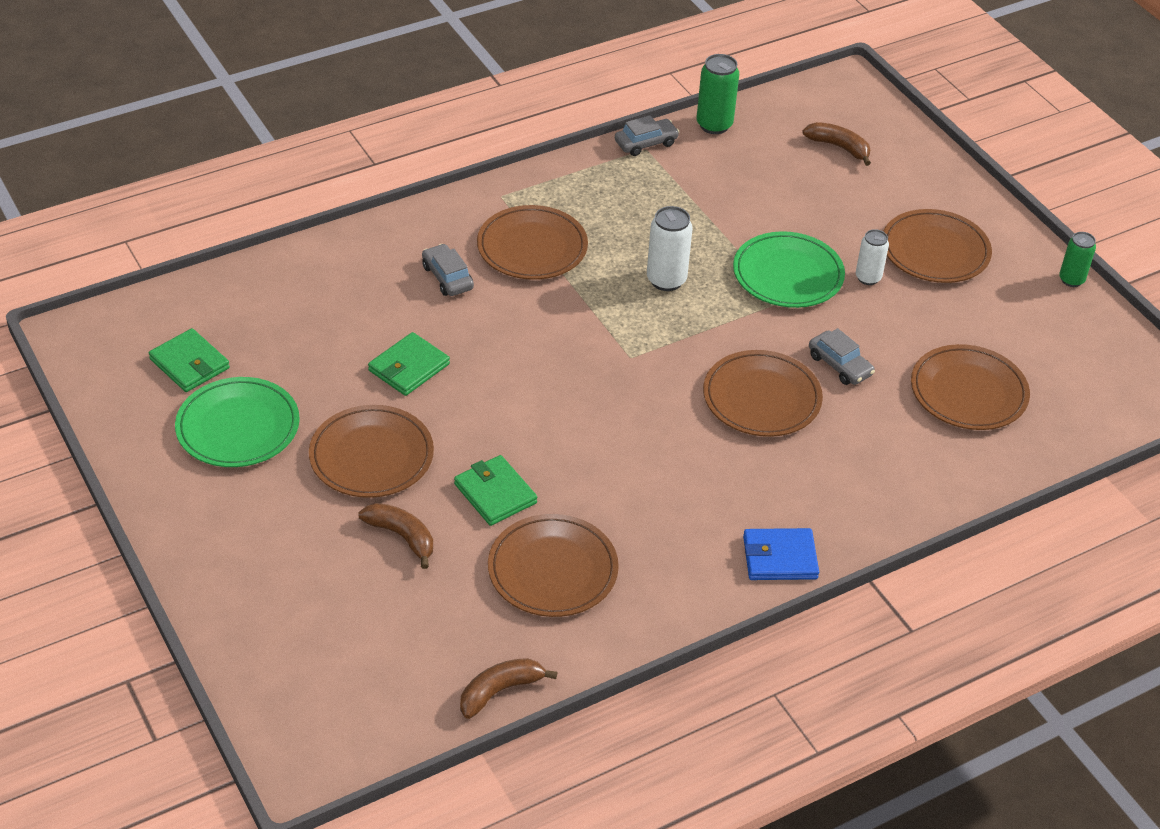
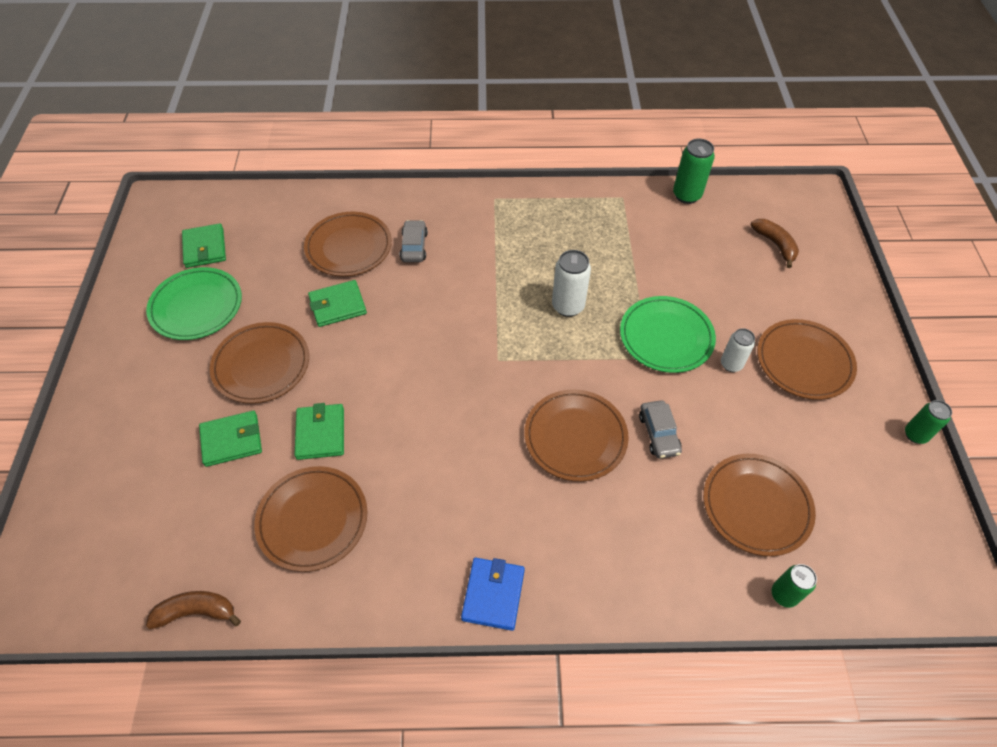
camera: 30 degrees right, 10 degrees up
brown banana [358,503,433,569] -> green wallet [199,411,262,467]
brown plate [477,205,588,280] -> brown plate moved to [304,212,392,276]
grey car [615,116,679,156] -> none
blue wallet [743,528,819,580] -> blue wallet turned 75 degrees clockwise [461,558,525,631]
none -> green can [771,564,817,608]

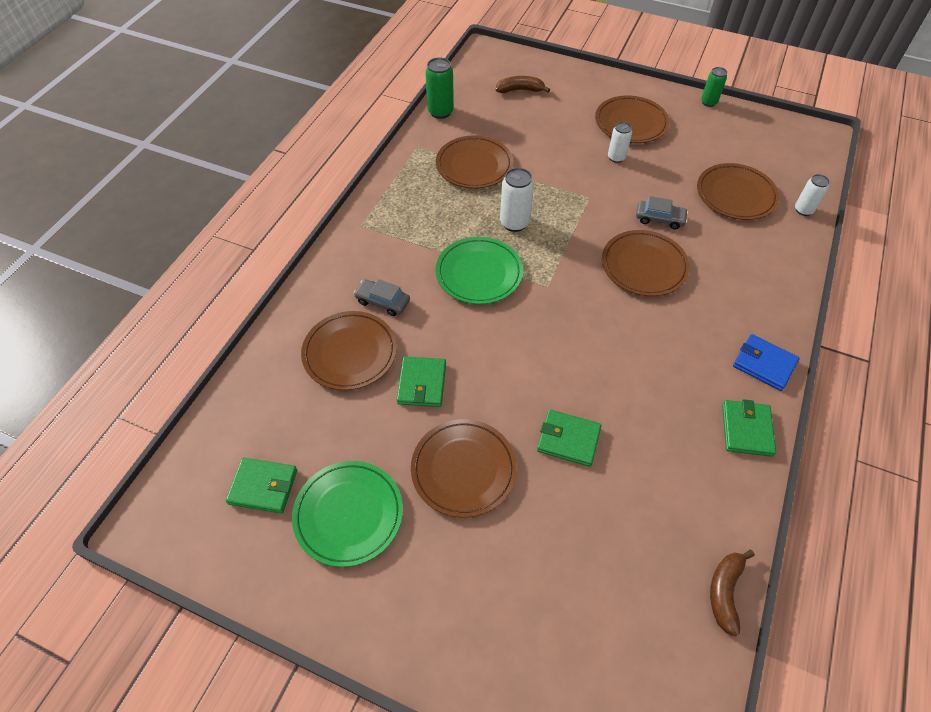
camera: 65 degrees left, 0 degrees up
green wallet [199,411,262,467] -> green wallet moved to [722,399,776,457]
brown plate [254,466,367,572] -> brown plate moved to [436,135,513,189]
green plate [620,296,716,373] -> green plate moved to [436,237,523,304]
green can [771,564,817,608] -> white can [795,174,830,216]

